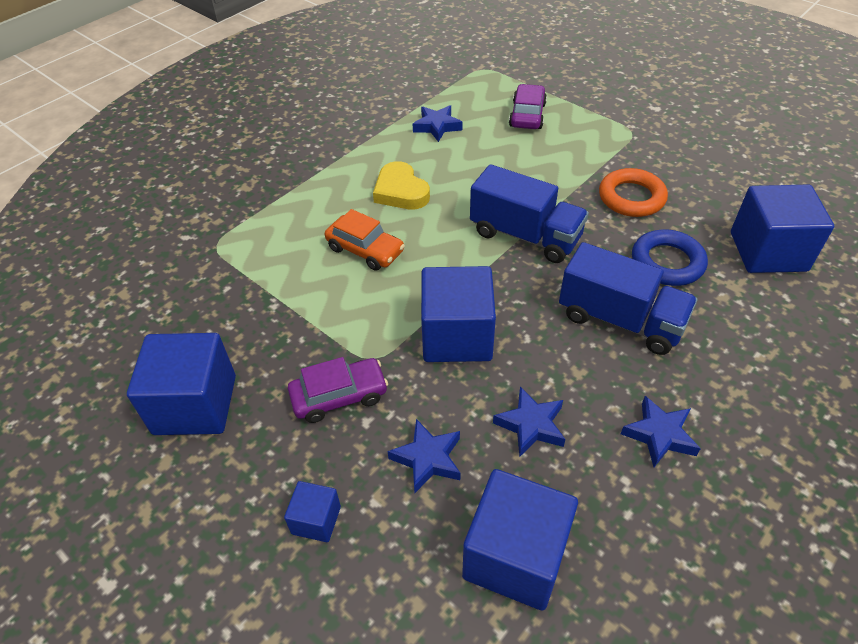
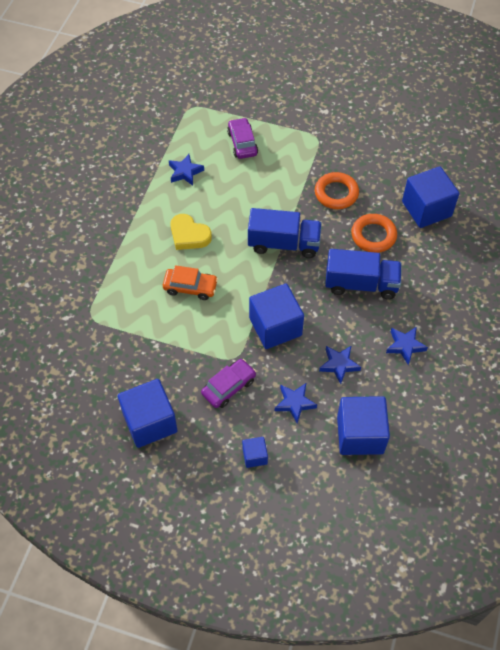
camera: 25 degrees left, 10 degrees up
blue ring [632,229,708,286] -> orange ring [351,214,397,253]

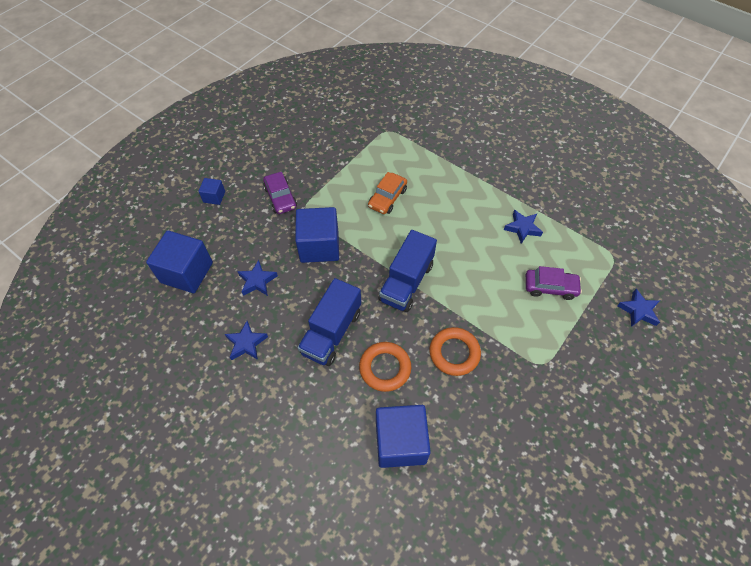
camera: 110 degrees right, 0 degrees up
blue cube [118,379,178,448] -> none
yellow heart [170,214,212,250] -> none
blue star [275,383,317,423] -> blue star moved to [617,289,660,327]

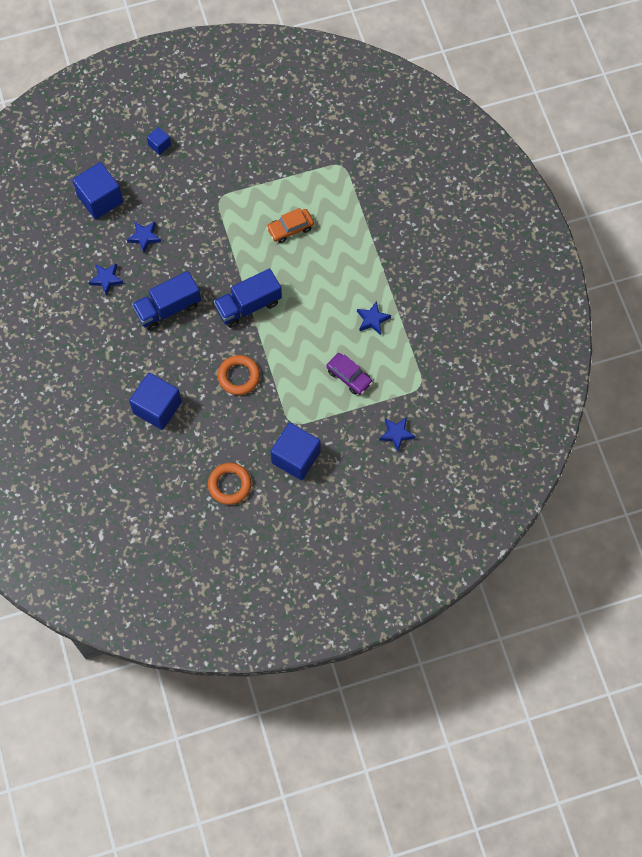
camera: 35 degrees right, 10 degrees up
purple car [263,172,297,214] -> none
blue cube [295,207,339,263] -> blue cube moved to [270,423,320,480]
orange ring [359,342,411,392] -> orange ring moved to [208,463,252,505]

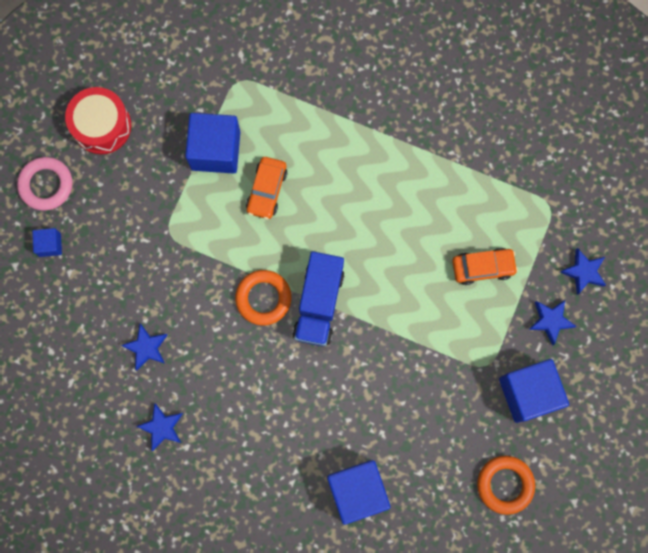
camera: 50 degrees left, 10 degrees up
blue cube [72,162,123,219] -> blue cube moved to [185,113,240,174]
blue truck [132,271,201,331] -> none
orange ring [218,355,260,395] -> orange ring moved to [235,270,291,325]
purple car [326,353,373,395] -> orange car [452,248,518,285]
blue star [357,301,391,335] -> blue star moved to [528,300,577,345]
none -> pink ring [17,157,72,211]
none -> red drum [65,87,131,154]

